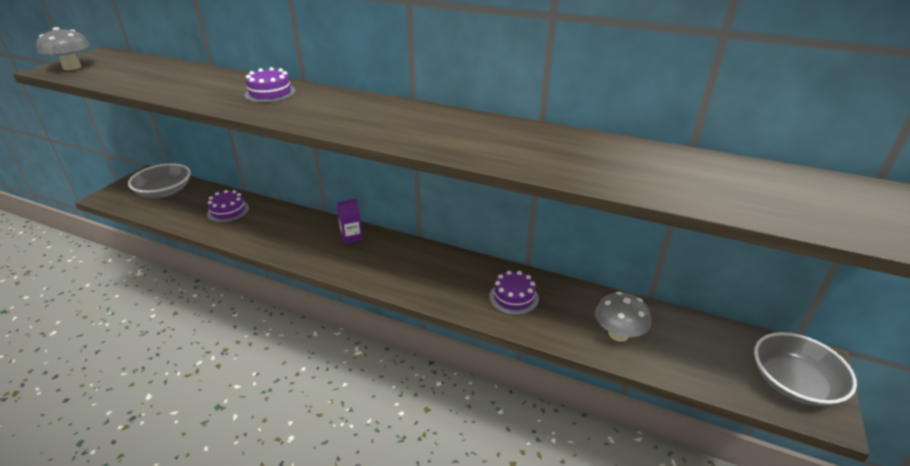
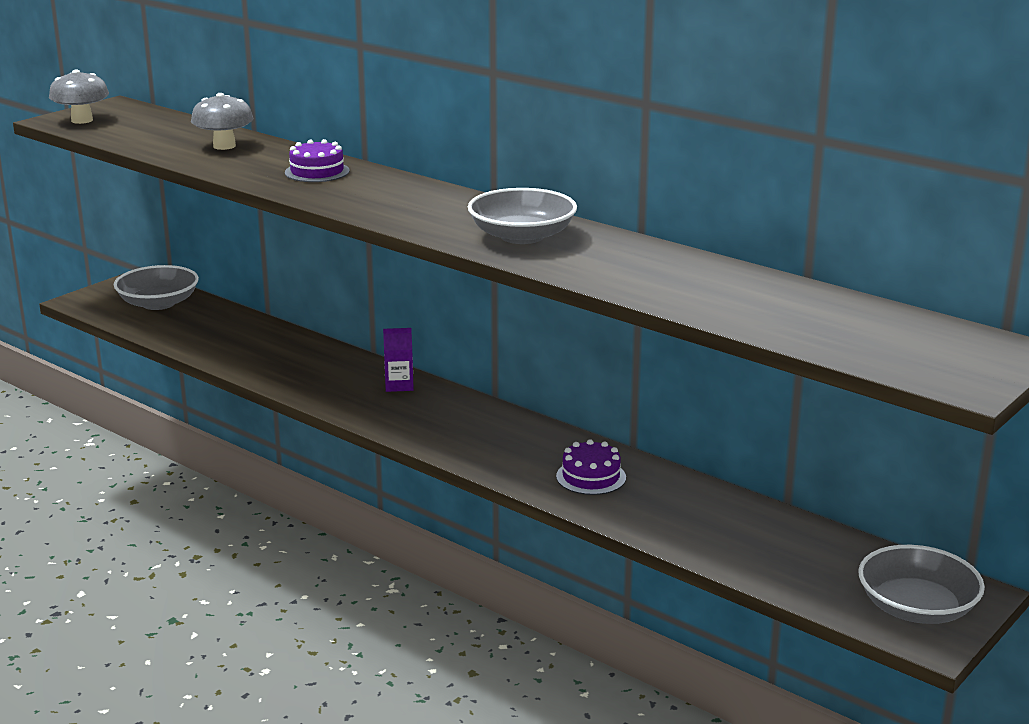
camera: 15 degrees right, 10 degrees down
purple cake [207,190,249,223] -> none
grey mushroom [595,292,651,342] -> grey mushroom moved to [191,93,253,150]
none -> grey bowl [468,188,577,244]

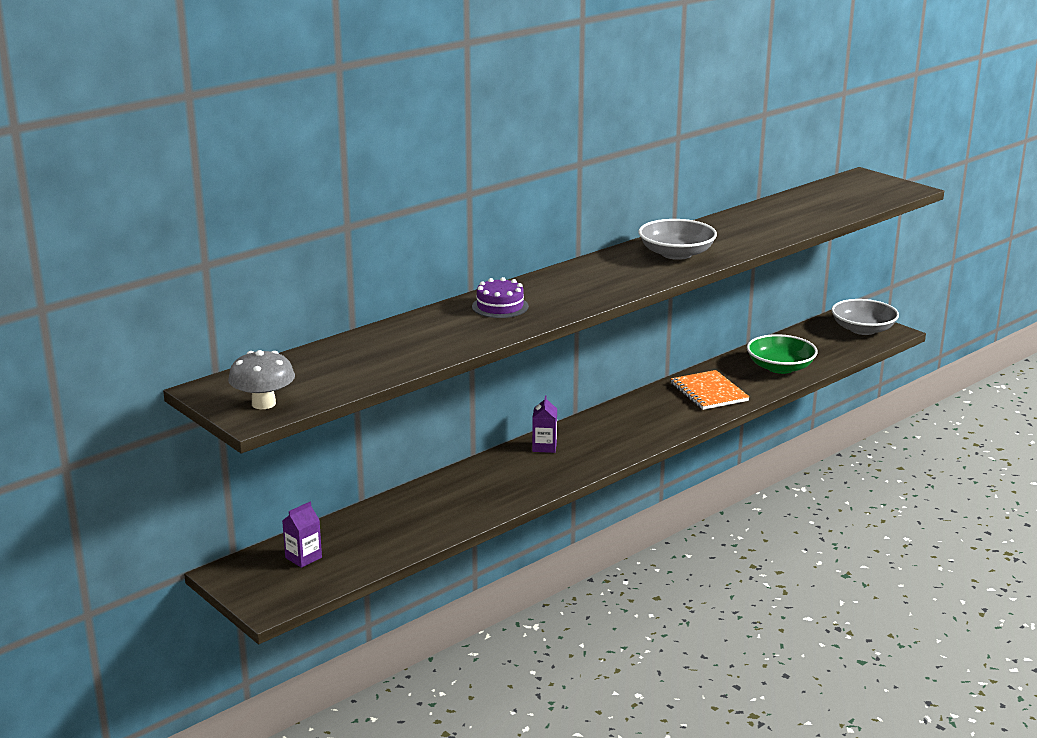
camera: 80 degrees left, 0 degrees up
grey bowl [114,265,199,310] -> purple carton [282,502,322,568]
grey mushroom [191,93,253,150] -> none
purple cake [556,439,626,495] -> orange notebook [671,370,750,410]
none -> green bowl [747,334,818,374]

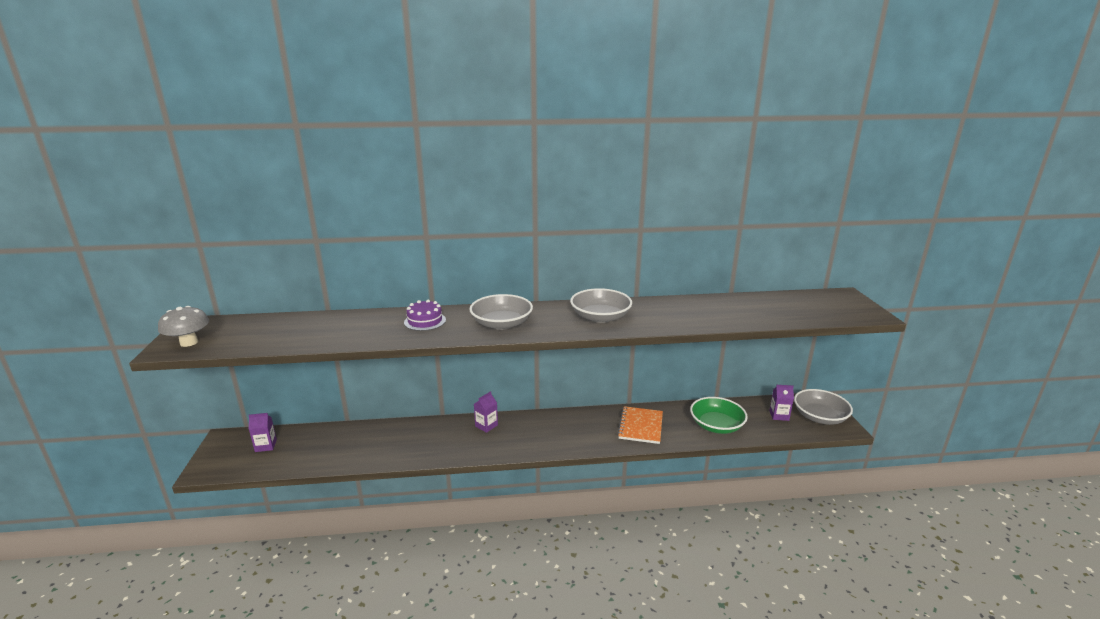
camera: 35 degrees right, 0 degrees up
none -> grey bowl [469,294,533,330]
none -> purple carton [769,385,794,421]

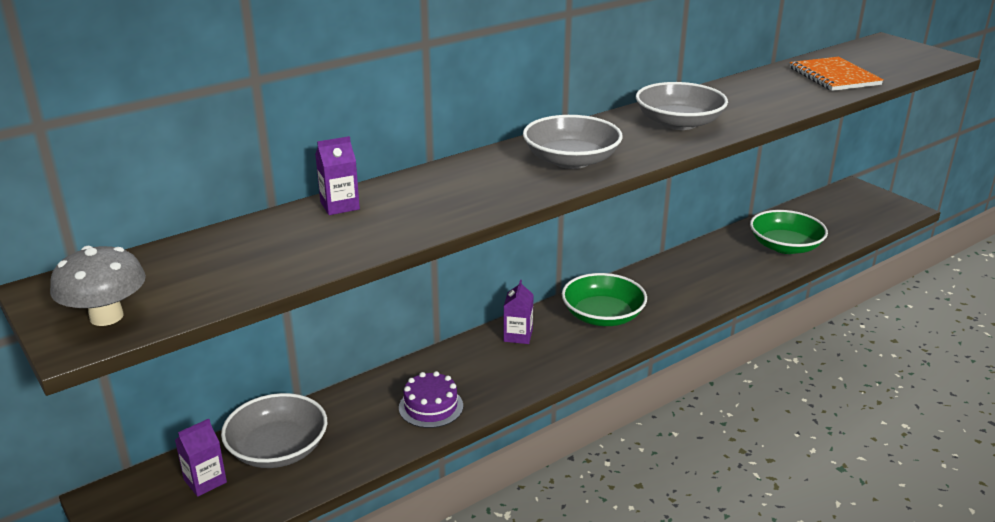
camera: 30 degrees left, 5 degrees up
purple cake [404,300,446,331] -> purple cake moved to [399,371,463,428]
orange notebook [617,406,663,444] -> orange notebook moved to [790,57,884,91]
purple carton [769,385,794,421] -> purple carton moved to [315,136,360,215]
grey bowl [794,389,853,425] -> grey bowl moved to [221,393,327,468]
none -> green bowl [562,273,647,326]

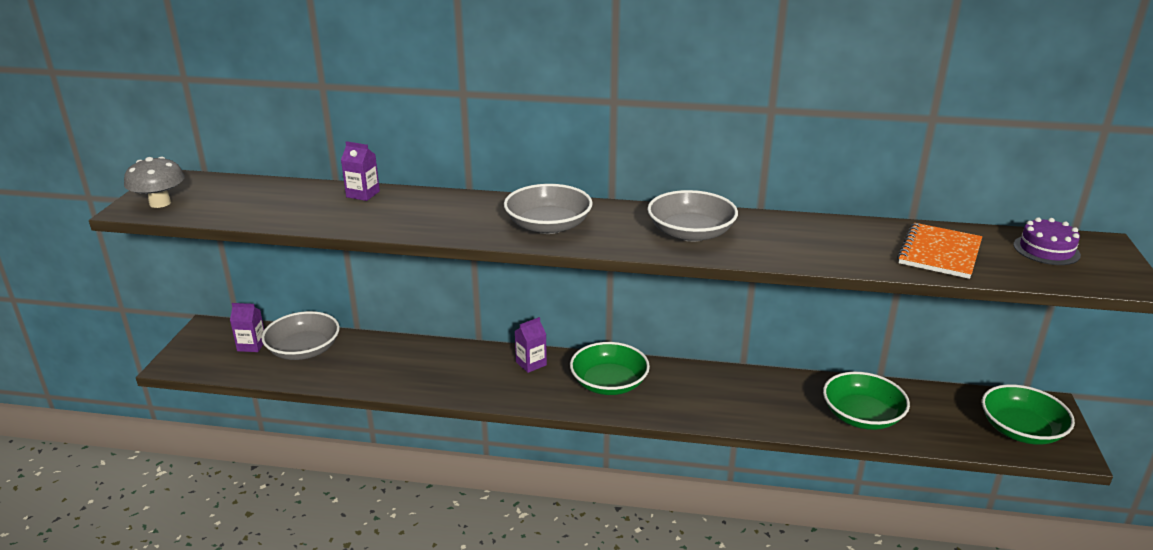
camera: 45 degrees right, 0 degrees up
purple cake [399,371,463,428] -> purple cake moved to [1014,217,1081,265]
none -> green bowl [982,384,1075,445]

